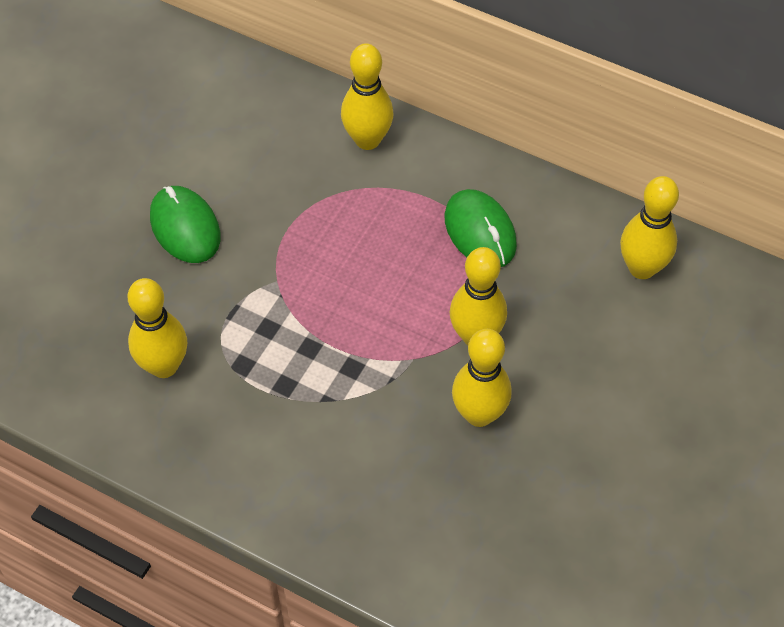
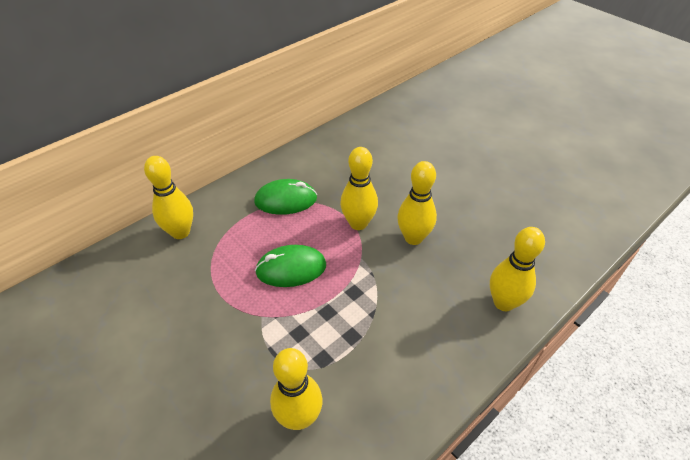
camera: 70 degrees left, 10 degrees down
green mouse [150,186,221,263] -> green mouse moved to [255,245,326,287]
yellow bowling pin [620,176,679,279] -> yellow bowling pin moved to [490,227,545,311]

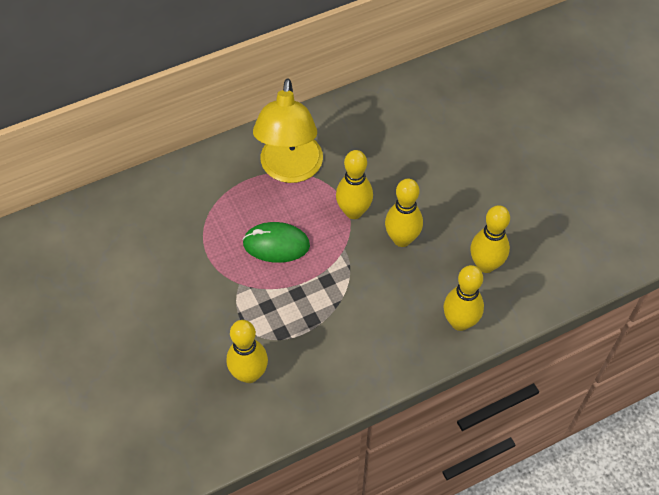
camera: 15 degrees right, 10 degrees up
yellow bowling pin [144,156,193,239] -> yellow bowling pin moved to [470,205,510,273]
green mouse [254,179,317,215] -> yellow lamp [253,78,323,183]

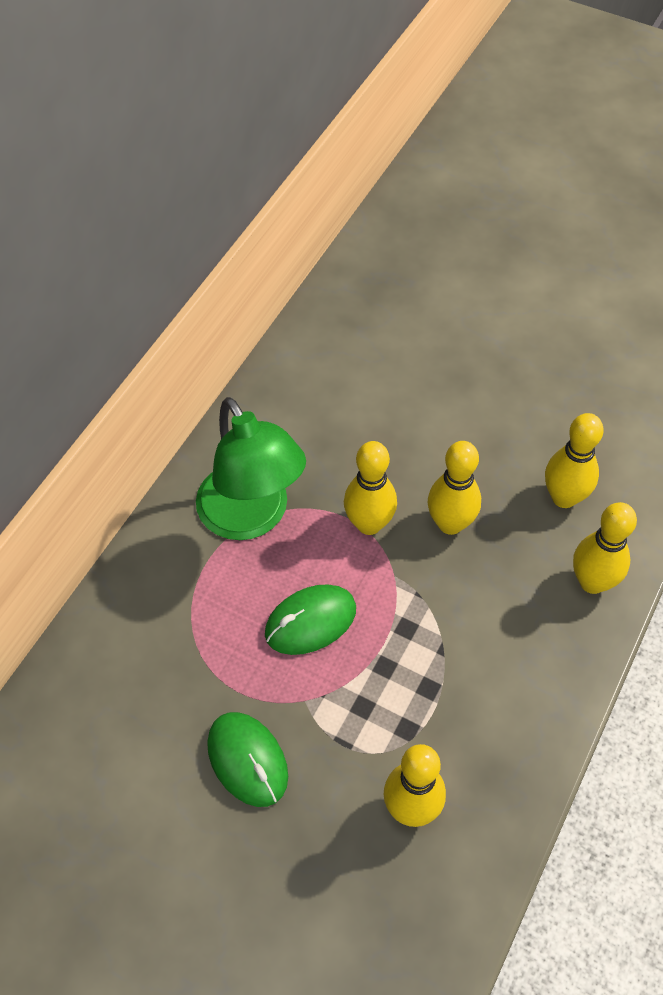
camera: 35 degrees left, 0 degrees up
yellow lamp [253,78,323,183] -> green lamp [196,397,306,540]
none -> green mouse [207,712,288,807]

